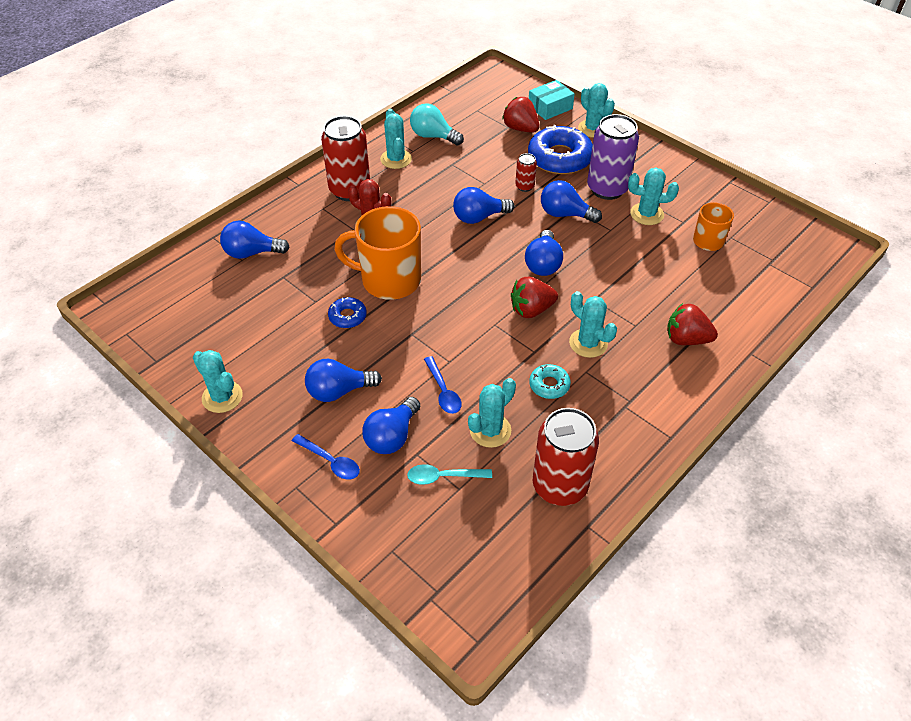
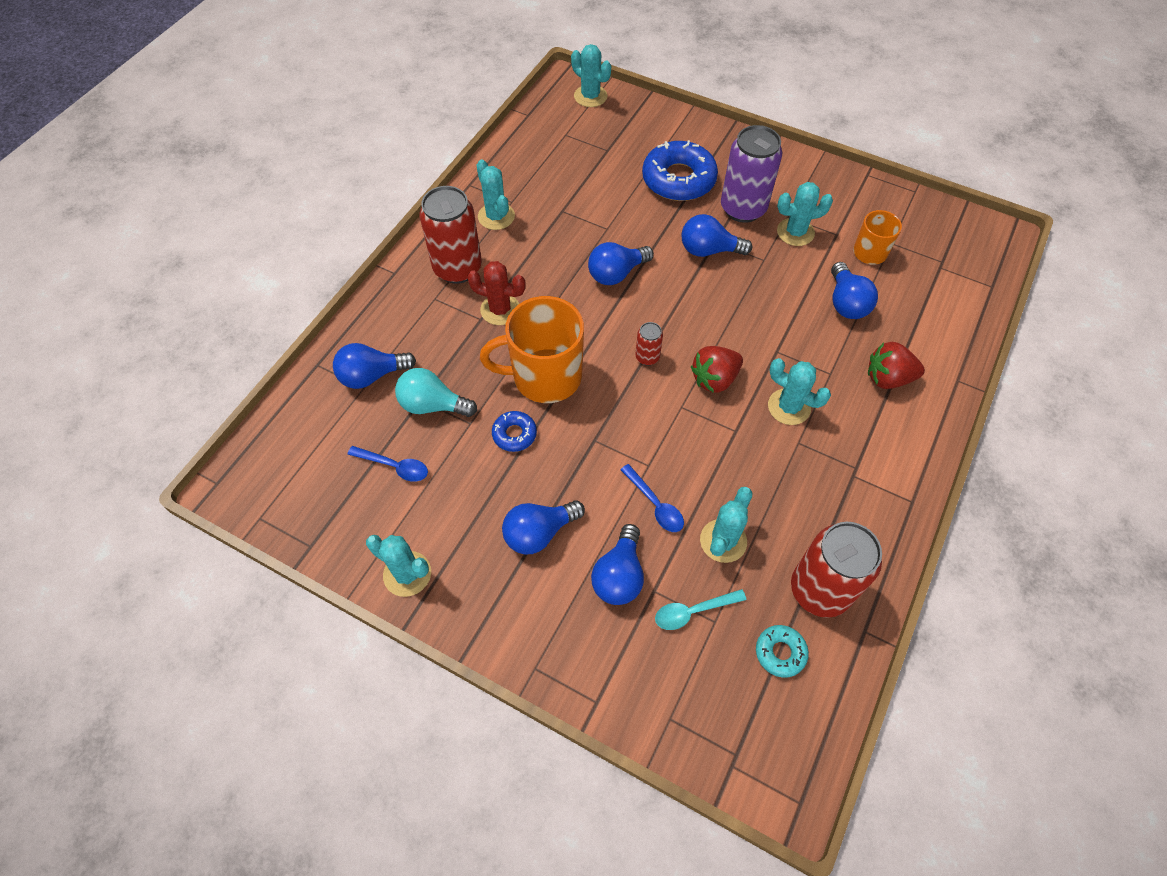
camera: 15 degrees left, 10 degrees up
blue spoon [292,434,360,479] -> blue spoon moved to [347,446,428,482]
turquoise light bulb [410,103,464,145] -> turquoise light bulb moved to [395,368,477,417]
red strawberry [502,97,540,133] -> none
red can [515,153,537,192] -> red can moved to [635,322,663,365]
blue light bulb [525,230,563,276] -> blue light bulb moved to [831,262,878,319]
turquoise box [529,80,575,120] -> none
turquoise donut [529,364,571,399] -> turquoise donut moved to [756,625,809,678]
turquoise cactus [578,83,615,138] -> turquoise cactus moved to [571,44,611,107]

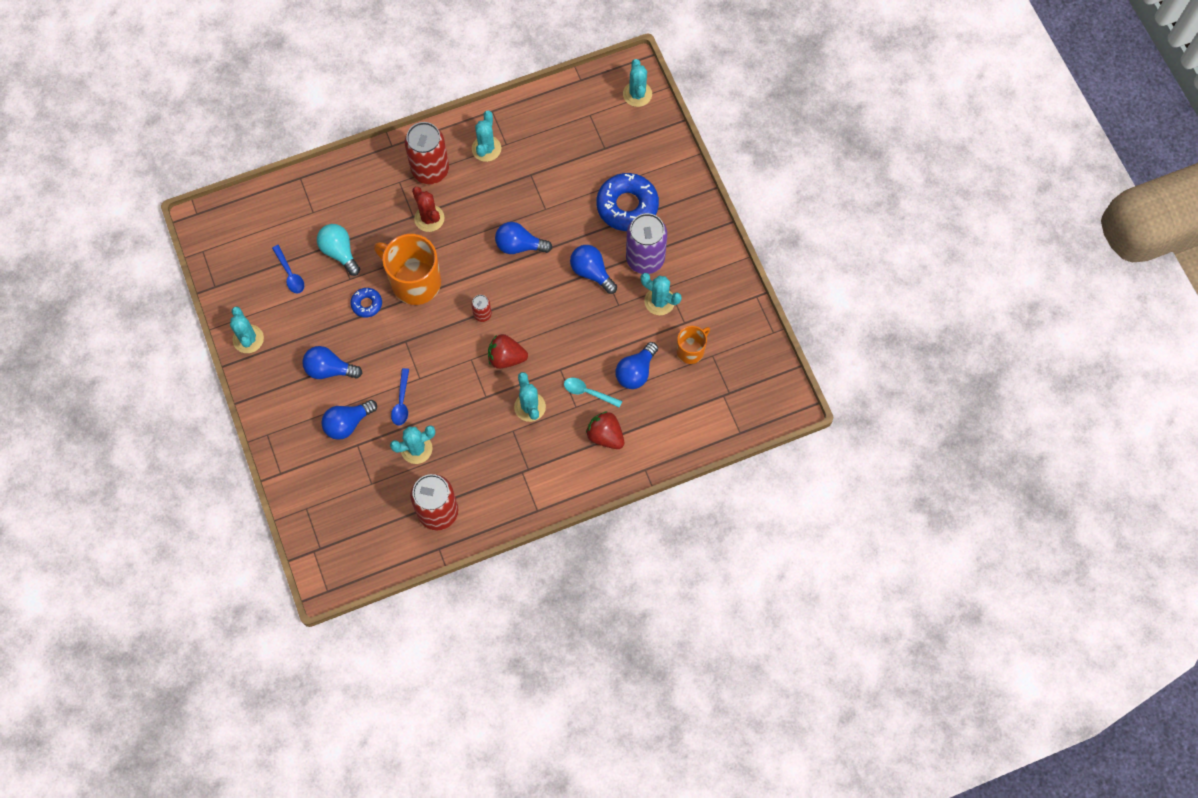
camera: 40 degrees right, 10 degrees up
blue light bulb [333,343,416,389] -> none
turquoise spoon [655,589,746,630] -> turquoise spoon moved to [564,378,622,408]
turquoise donut [756,625,809,678] -> none

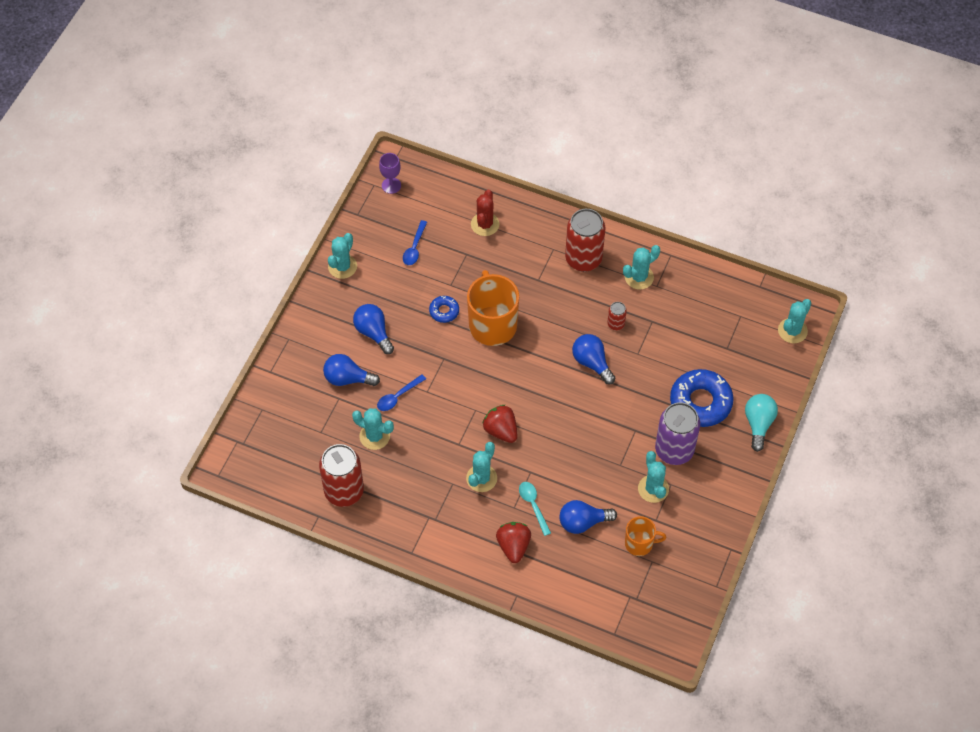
camera: 45 degrees right, 10 degrees down
turquoise light bulb [317,224,360,276] -> turquoise light bulb moved to [745,394,778,452]
red cactus [412,187,445,232] -> red cactus moved to [471,190,499,236]
red can [471,295,492,322] -> red can moved to [607,302,627,330]
blue light bulb [570,245,617,294] -> none
none -> purple goblet [379,153,401,194]

